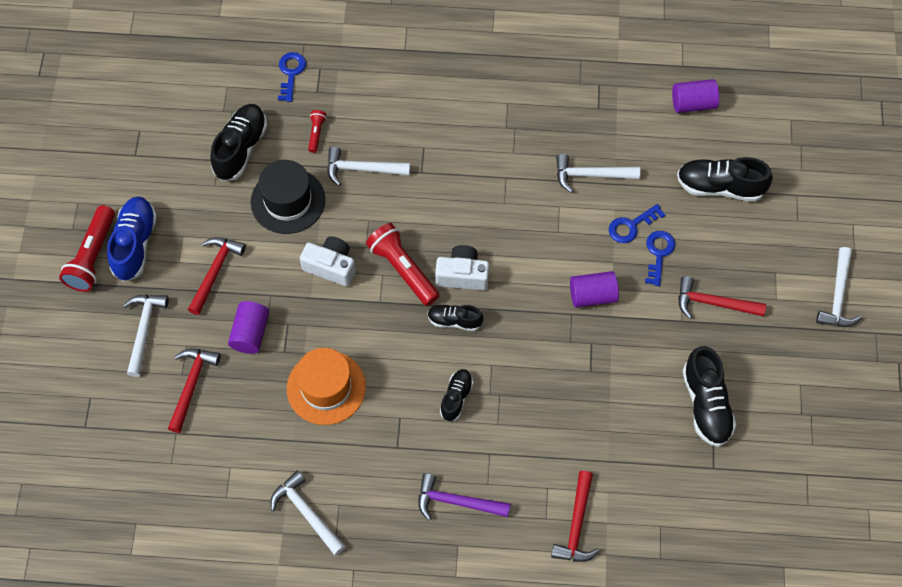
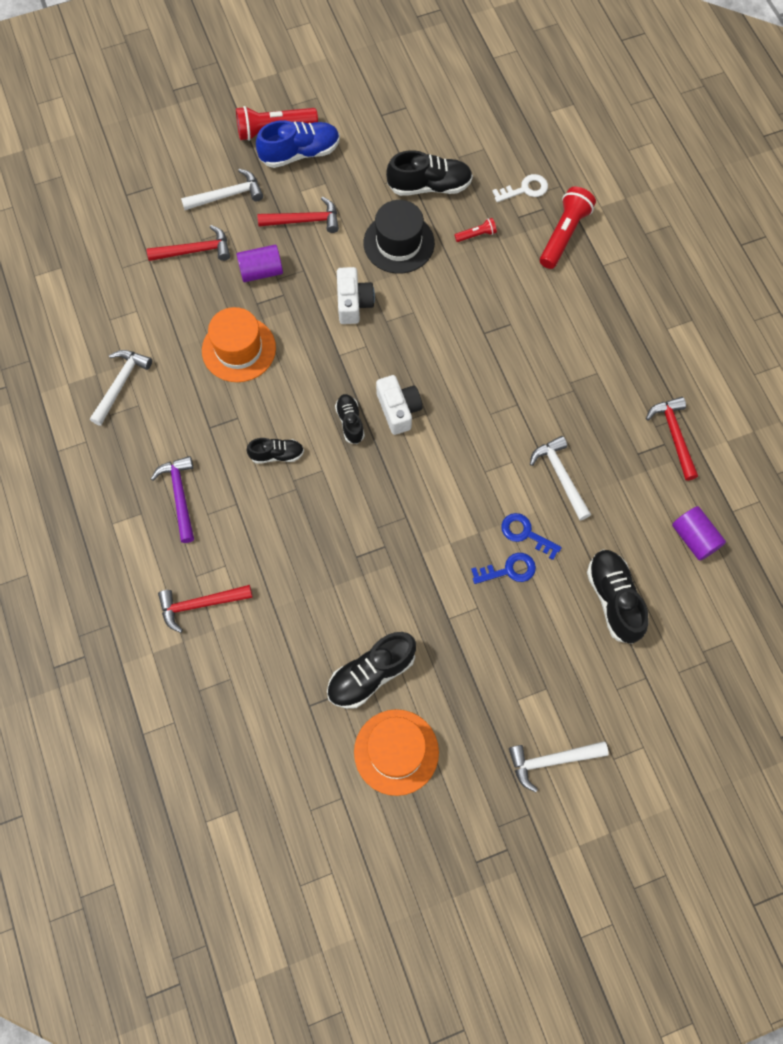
camera: 65 degrees right, 5 degrees up
blue key [278,52,306,102] -> white key [492,174,548,202]
white hammer [327,147,410,186] -> none
red flashlight [366,223,439,306] -> red flashlight moved to [540,187,596,269]
purple cylinder [570,271,619,308] -> none
red hammer [678,276,766,319] -> red hammer moved to [646,397,698,481]
none -> orange hat [354,709,439,796]

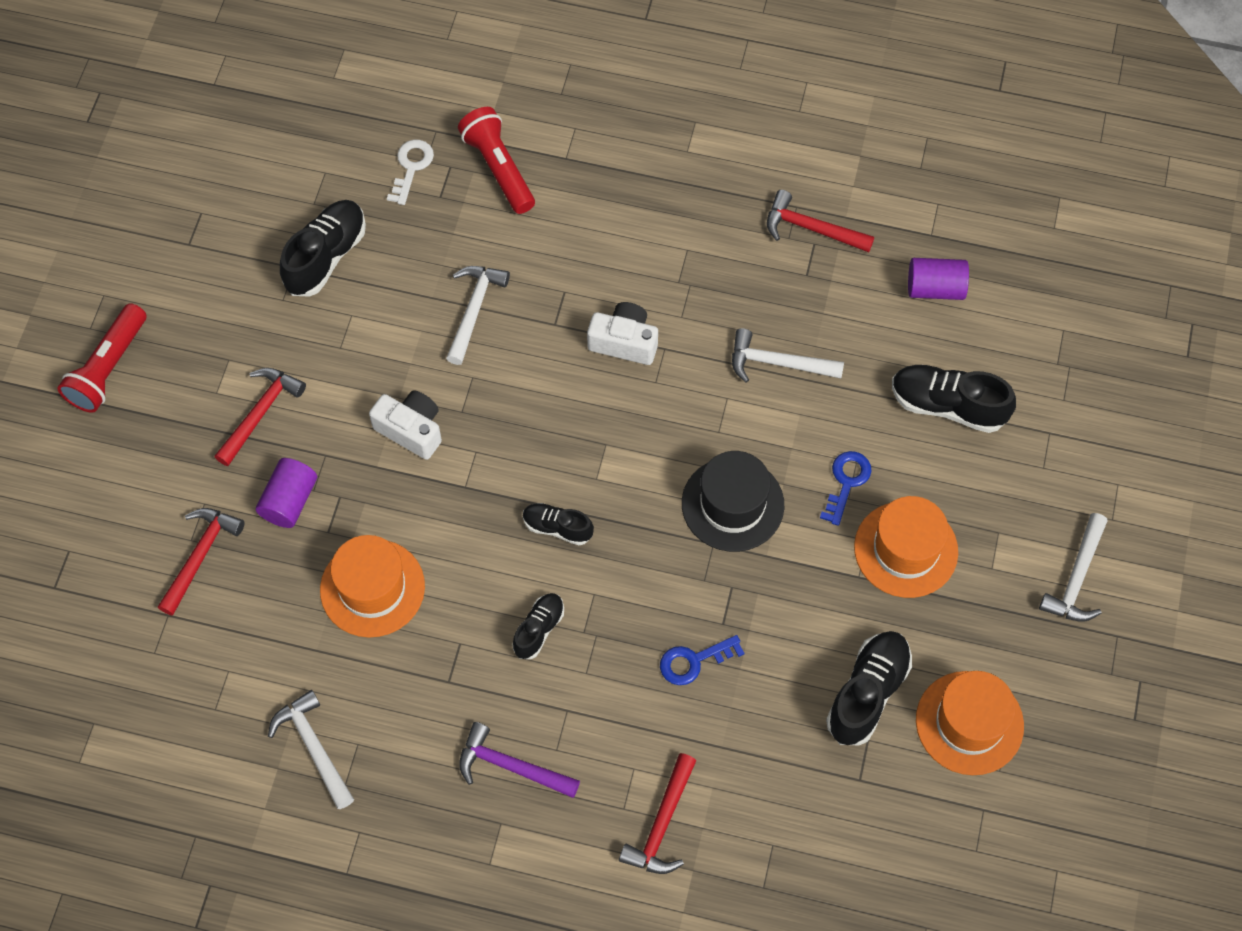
camera: 55 degrees left, 5 degrees down
white hammer [181,169,263,210] -> white hammer moved to [446,266,510,365]
blue shoe [256,120,340,168] -> none
black shoe [327,632,416,709] -> black shoe turned 150 degrees counterclockwise [826,631,912,746]
black hat [364,200,435,274] -> black hat moved to [682,451,784,552]
white camera [376,375,422,435] -> white camera moved to [587,302,658,365]
red flashlight [455,218,497,242] -> none
blue key [501,513,562,560] -> blue key moved to [660,635,744,685]
none -> orange hat [854,496,958,598]

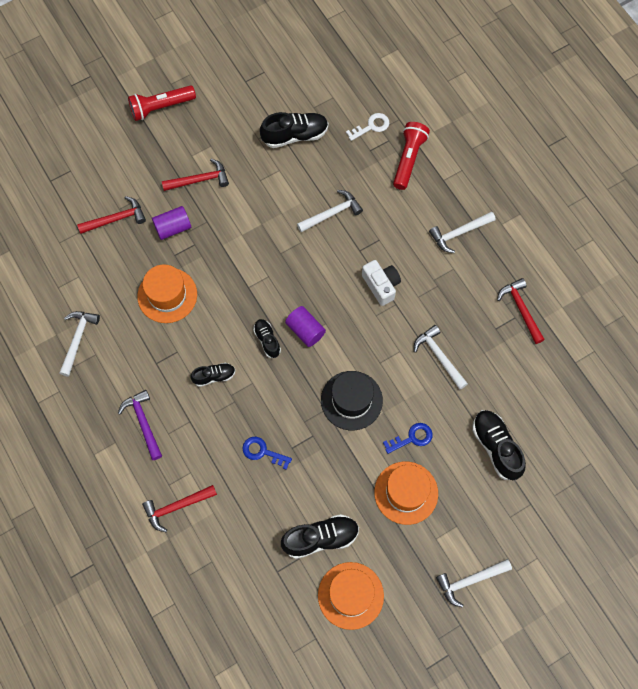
camera: 45 degrees right, 5 degrees up
white camera [369,390,442,460] -> none
purple cylinder [908,258,969,300] -> purple cylinder moved to [285,306,326,347]
none -> white hammer [429,212,496,253]

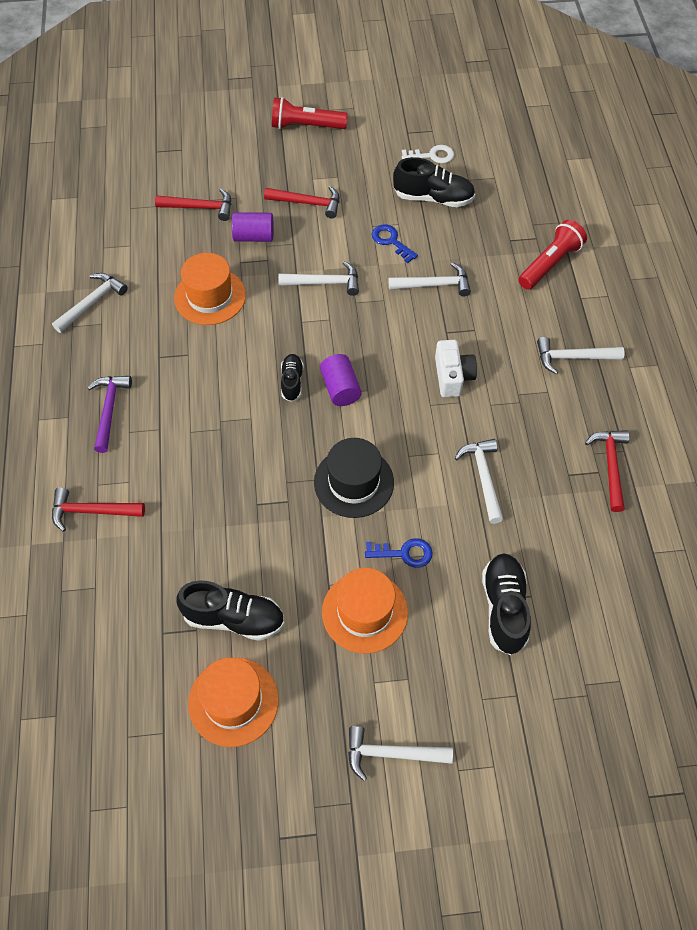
camera: 25 degrees right, 10 degrees down
black shoe [191,363,235,387] -> none
blue key [242,437,292,470] -> blue key moved to [372,224,418,263]
white key [346,113,389,141] -> white key moved to [402,145,454,163]
none -> white hammer [278,261,359,296]

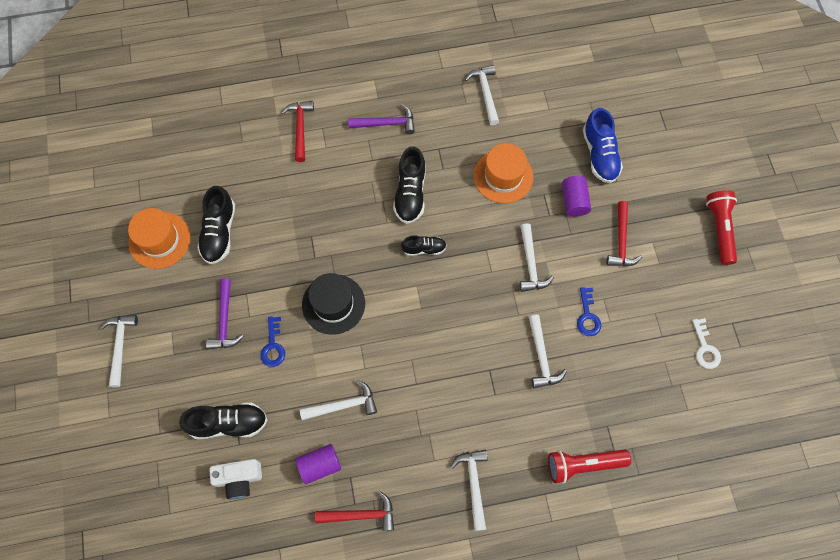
camera: 85 degrees right, 10 degrees up
white hammer [52,273,128,333] -> white hammer turned 135 degrees counterclockwise [465,65,499,125]
red hammer [155,189,231,221] -> blue shoe [583,108,623,183]
purple cylinder [320,354,362,406] -> purple cylinder moved to [296,444,341,484]
orange hat [322,568,408,654] -> purple hammer [206,279,243,349]
blue key [372,224,418,263] -> blue key turned 135 degrees clockwise [577,287,602,336]
black shoe [393,157,475,207] -> black shoe moved to [393,146,426,224]
white camera [435,340,477,397] -> white camera moved to [209,459,262,499]
red flashlight [518,220,587,290] -> red flashlight turned 135 degrees clockwise [548,450,631,483]

